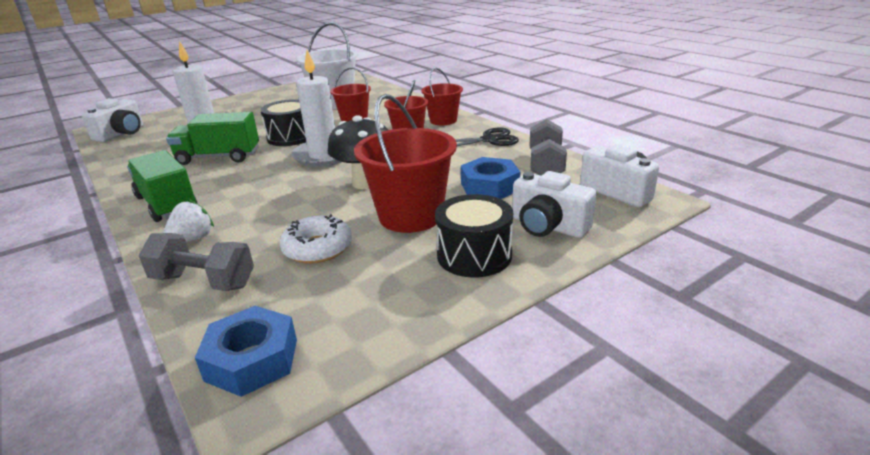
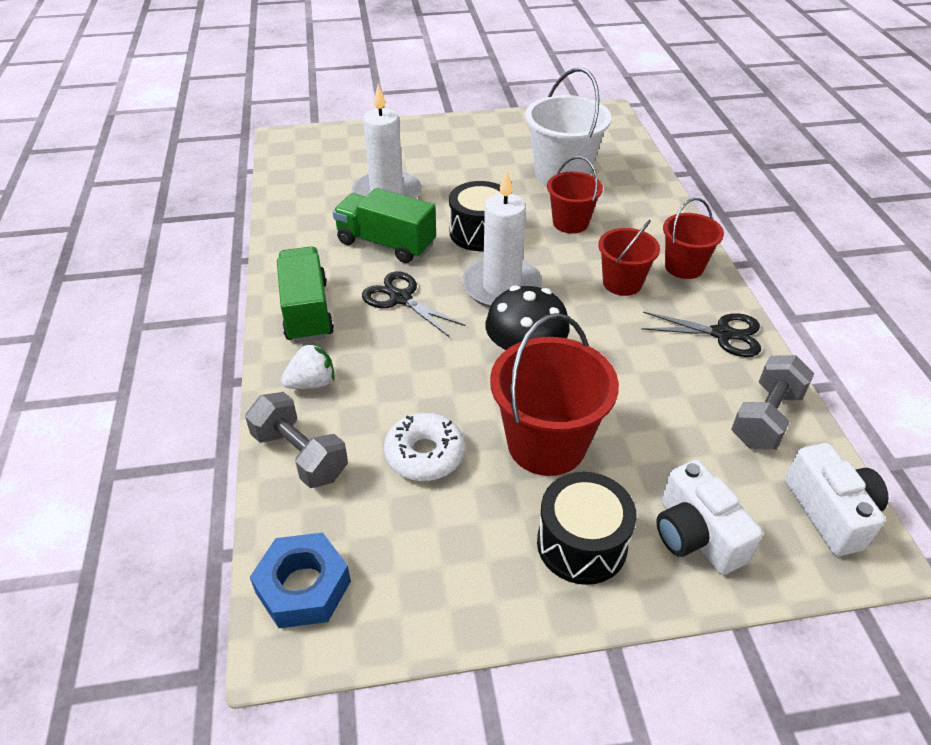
camera: 25 degrees right, 15 degrees up
white camera [82,98,143,142] -> none
blue nut [461,157,520,199] -> none
none -> black scissors [362,271,465,337]

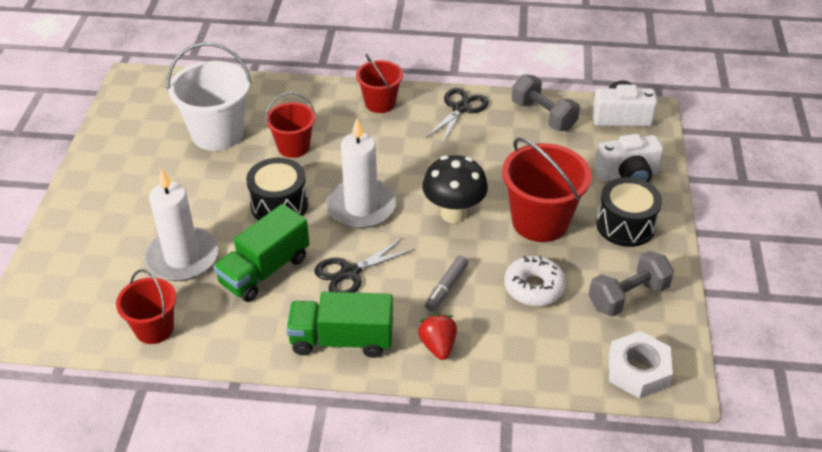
camera: 75 degrees left, 0 degrees up
grey dumbbell [245,392,348,488] -> grey dumbbell moved to [588,251,674,317]
blue nut [250,533,351,628] -> white nut [609,331,673,399]
white strawberry [281,342,335,389] -> red strawberry [418,314,457,360]
red bucket [598,220,660,296] -> red bucket moved to [116,269,176,344]
none -> grey marker [425,256,469,312]

